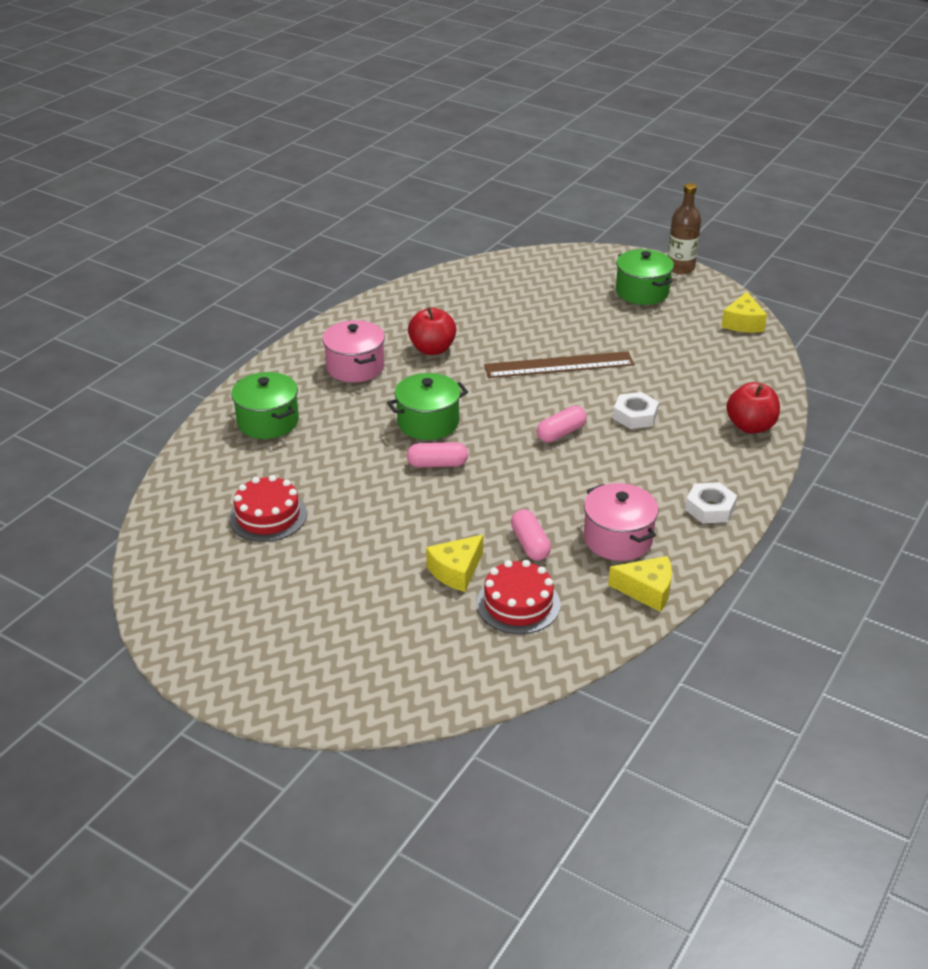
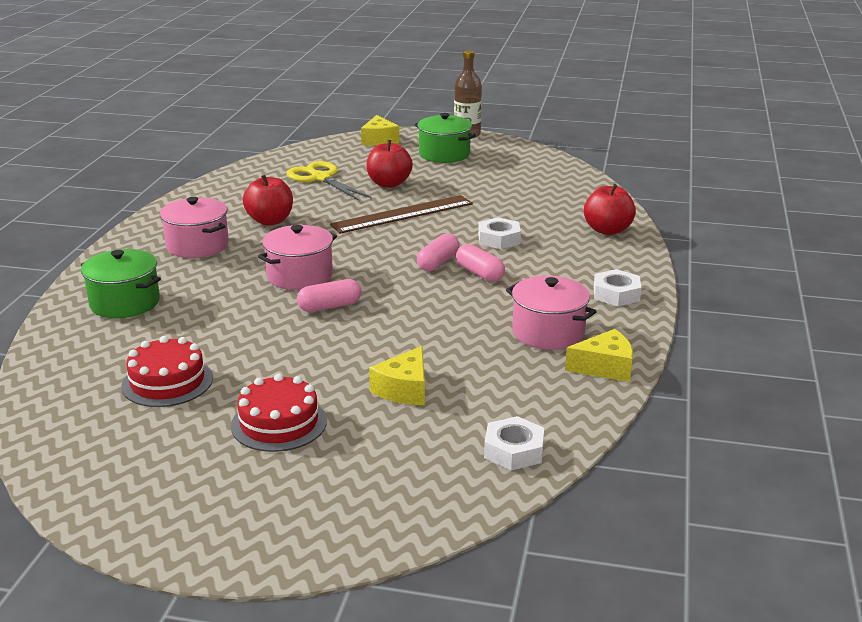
camera: 20 degrees left, 10 degrees down
green pot [387,373,468,440] -> pink pot [258,225,337,290]
red cake [476,560,560,634] -> red cake moved to [231,374,327,452]
pink capsule [511,509,551,561] -> pink capsule moved to [456,244,505,282]
yellow cheese [721,292,767,332] -> yellow cheese moved to [361,115,399,146]
none -> yellow scissors [286,161,371,201]
none -> red apple [366,140,413,188]
none -> white nut [484,416,544,471]

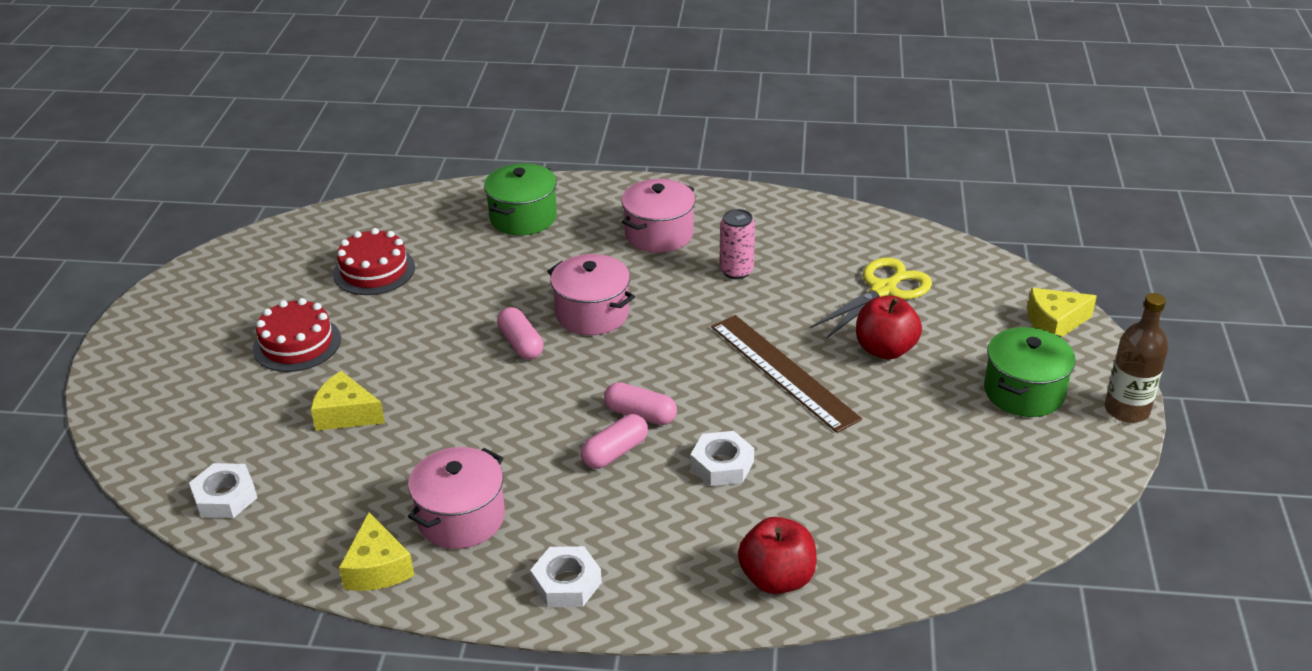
camera: 85 degrees right, 10 degrees up
red apple [243,174,293,225] -> pink can [720,209,755,279]

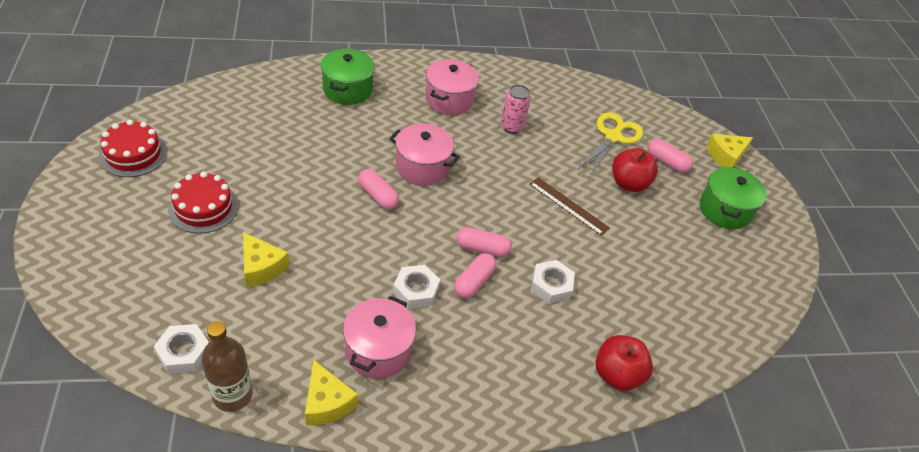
camera: 20 degrees left, 10 degrees up
yellow cheese [311,371,385,431] -> yellow cheese turned 135 degrees counterclockwise [243,232,289,287]
red cake [333,228,415,295] -> red cake moved to [99,120,167,177]
white nut [530,546,602,607] -> white nut moved to [393,265,440,309]
brown ruler [711,315,862,433] -> brown ruler [529,177,610,236], size x0.66
brown bottle [1105,293,1168,423] -> brown bottle moved to [201,321,253,412]
none -> pink capsule [648,139,693,173]

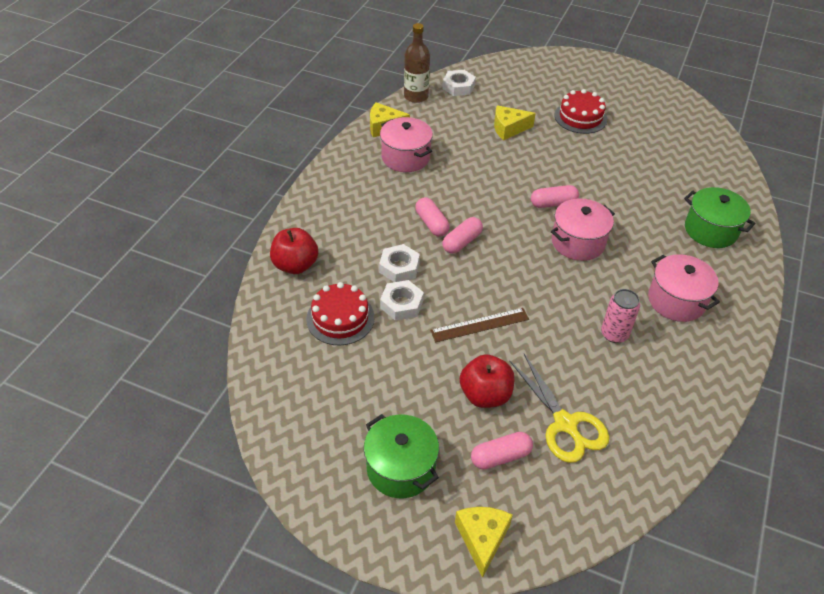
camera: 125 degrees right, 0 degrees up
red cake [99,120,167,177] -> red cake moved to [306,282,375,345]
white nut [393,265,440,309] -> white nut moved to [380,280,424,321]

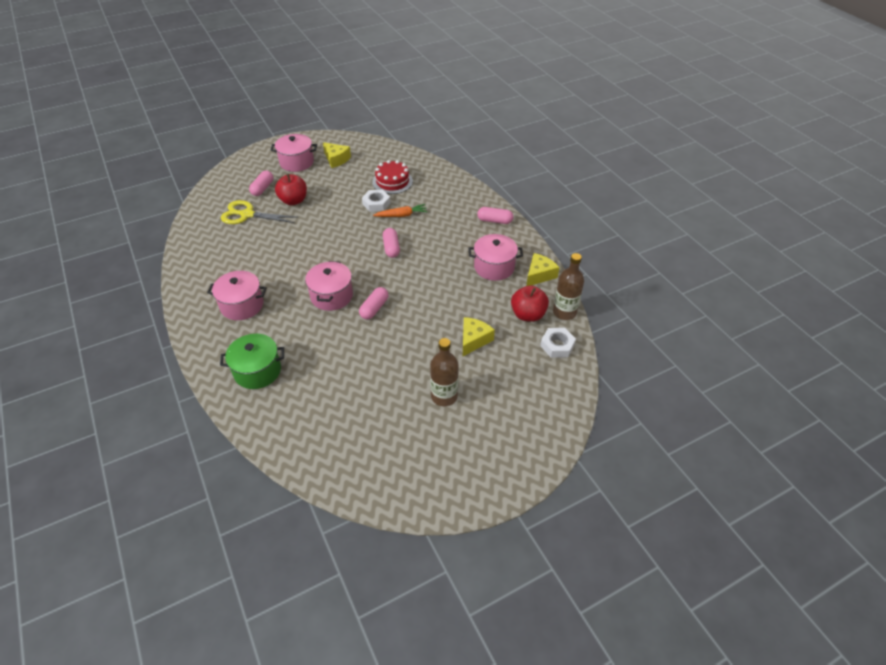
camera: 130 degrees right, 0 degrees up
red apple [270,228,318,274] -> red apple moved to [511,285,549,322]
green pot [364,414,439,498] -> pink pot [271,134,317,172]
white nut [379,244,420,282] -> orange carrot [373,204,427,217]
pink capsule [415,197,450,237] -> pink capsule moved to [477,207,513,224]
brown ruler [430,308,529,342] -> none
yellow cheese [455,507,513,578] -> yellow cheese moved to [323,142,351,168]
red cake [554,89,607,134] -> brown bottle [430,338,459,406]
pink can [601,289,640,343] -> none

